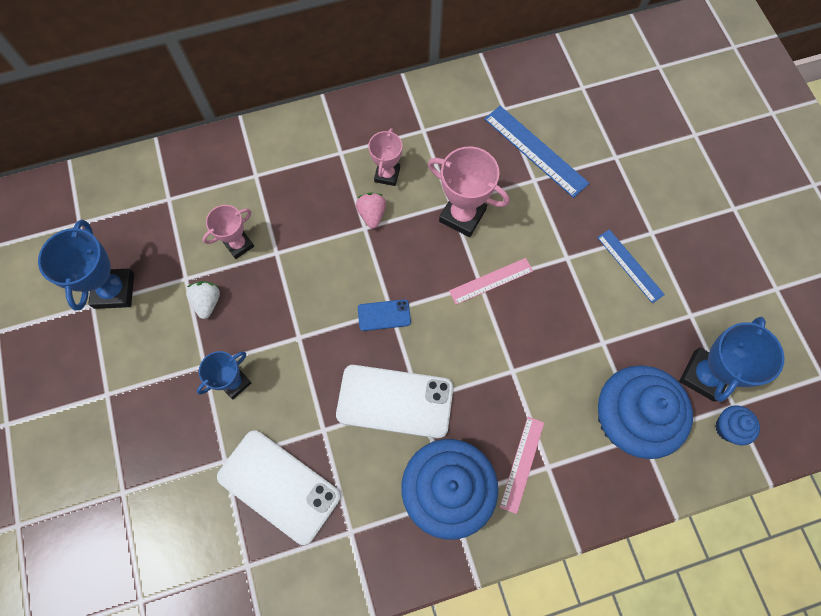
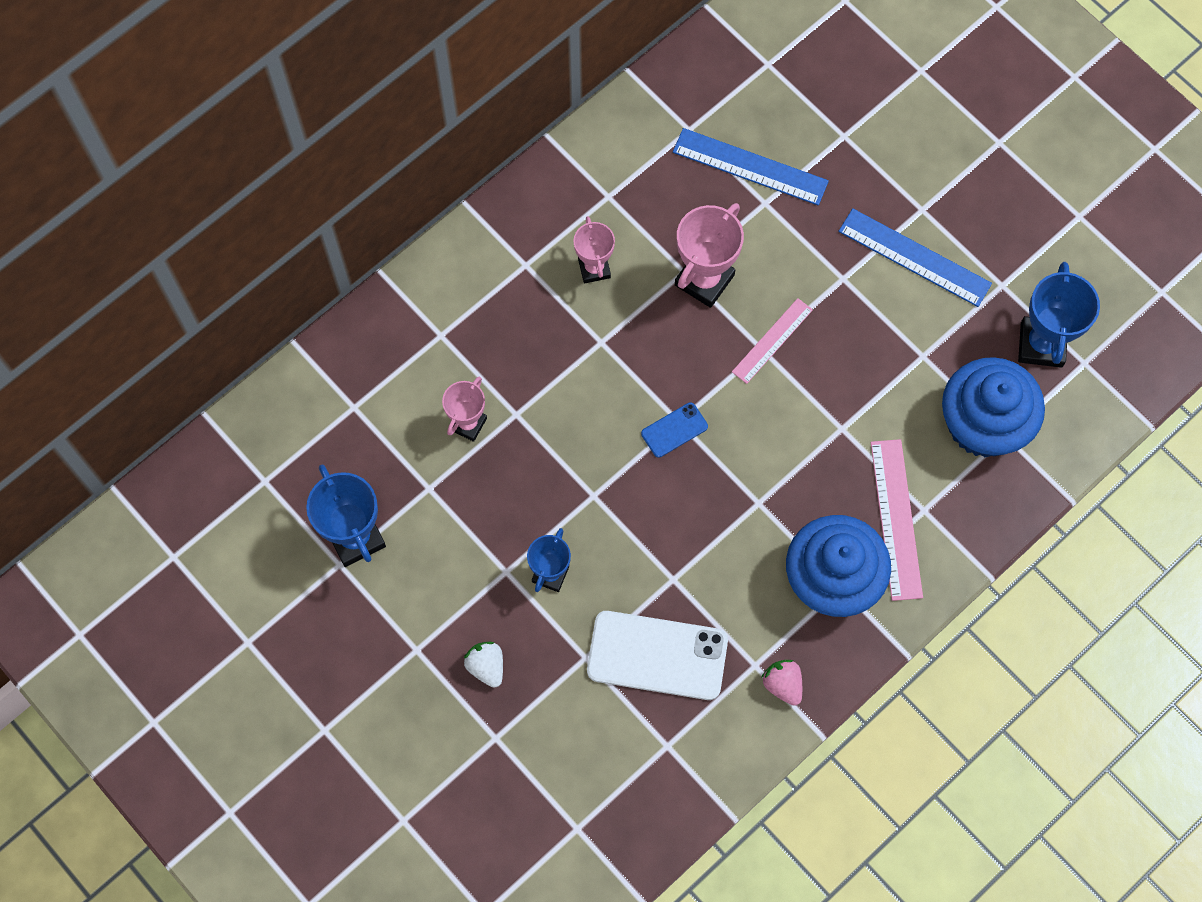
camera: 25 degrees left, 0 degrees up
white strawberry [186,281,220,319] -> white strawberry moved to [464,642,503,688]
white phone [336,365,453,438] -> none
pink strawberry [356,193,386,229] -> pink strawberry moved to [762,660,802,706]
pink trophy [428,146,509,237] -> pink trophy turned 60 degrees counterclockwise [675,203,744,308]
pink ruler [500,417,544,514] -> pink ruler [871,439,923,601], size x1.53
blue ruler [597,229,665,303] -> blue ruler [838,209,992,307], size x1.53
blue cupcake [716,405,760,445] -> none

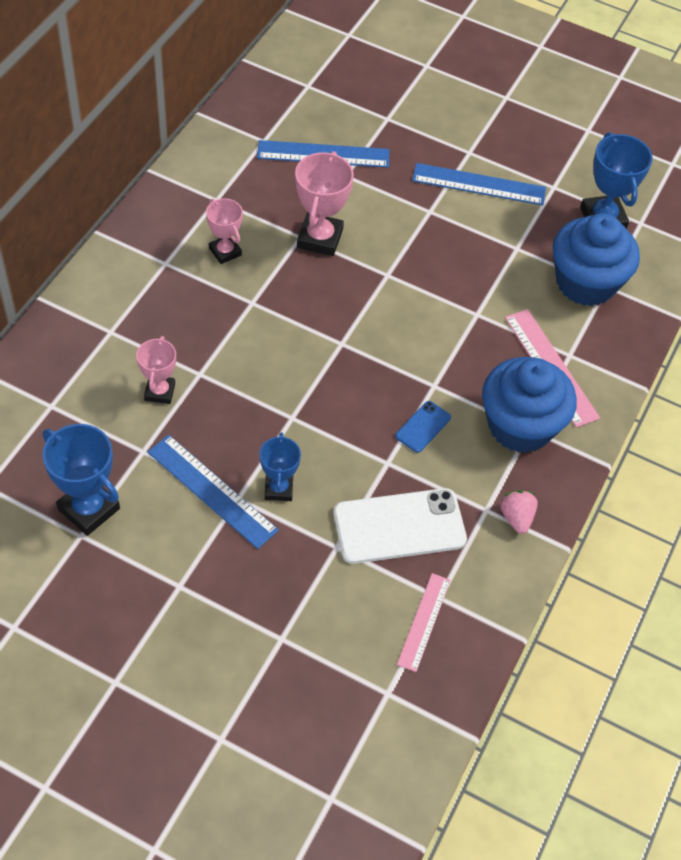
camera: 25 degrees left, 15 degrees down
white strawberry [464,642,503,688] -> none
blue phone [641,402,708,458] -> blue phone moved to [395,401,451,453]
pink ruler [732,298,813,384] -> pink ruler moved to [397,573,451,672]
pink strawberry [762,660,802,706] -> pink strawberry turned 45 degrees clockwise [500,490,538,534]
none -> blue ruler [148,435,279,549]

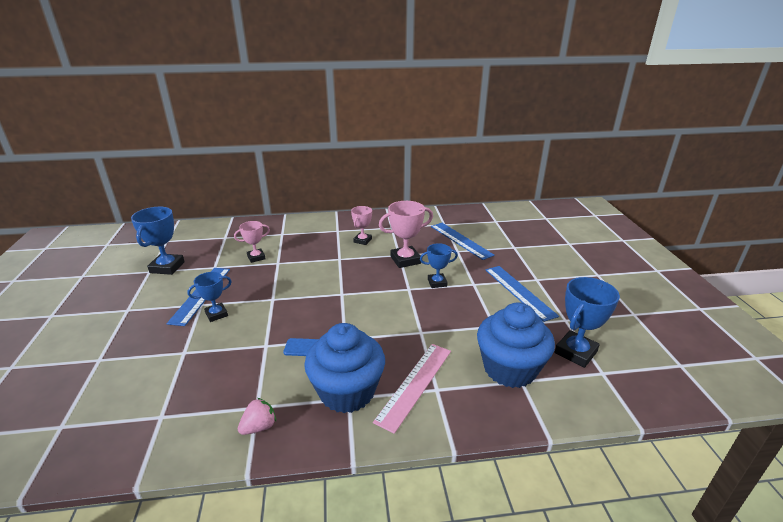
camera: 60 degrees right, 25 degrees down
white phone [333,488,467,564] -> none
pink ruler [397,573,451,672] -> none
none -> blue trophy [420,243,458,288]

